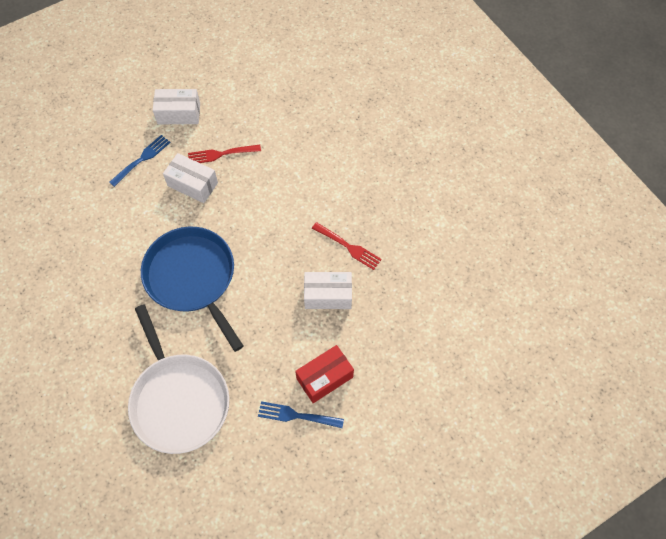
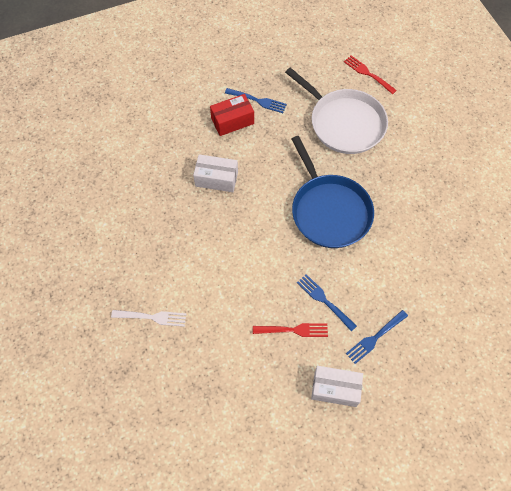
camera: 170 degrees left, 0 degrees up
white pan [128,304,229,454] -> white pan turned 150 degrees clockwise [285,68,388,154]
white box [163,153,218,203] -> blue fork [297,274,357,332]
red fork [312,222,382,270] -> red fork moved to [344,55,397,94]
none -> white fork [111,310,186,327]

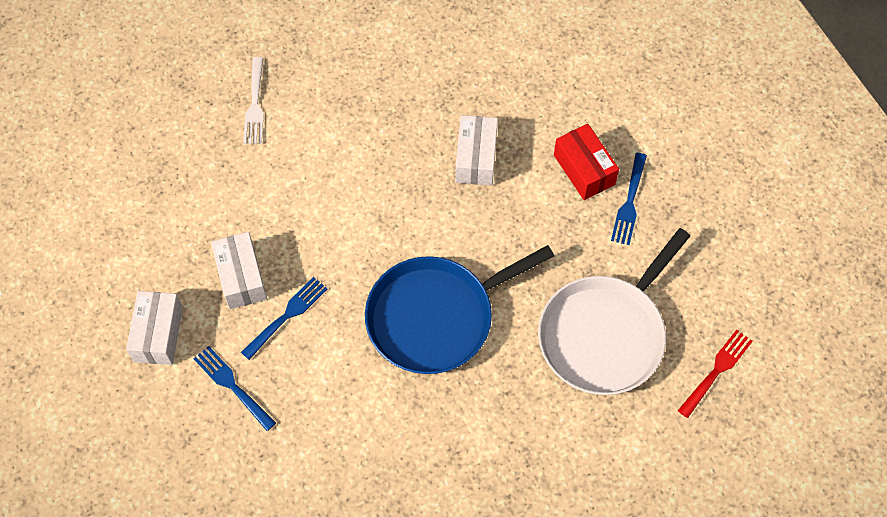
camera: 85 degrees right, 0 degrees up
red fork [253,323,328,337] -> white box [211,232,267,309]

